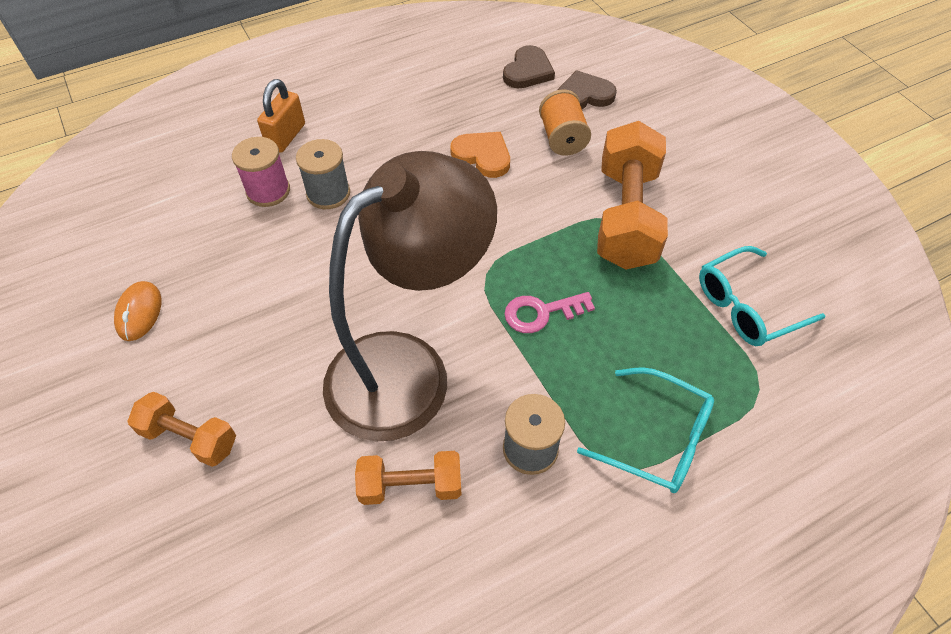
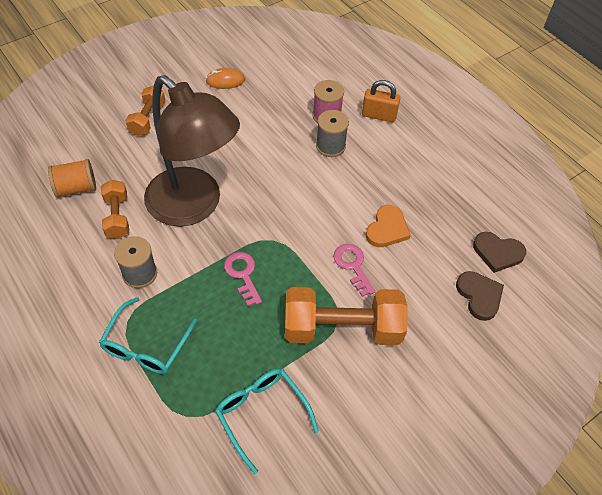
camera: 80 degrees right, 0 degrees up
orange spool [539,89,591,156] -> orange spool moved to [48,159,96,198]
none -> pink key [333,244,376,297]

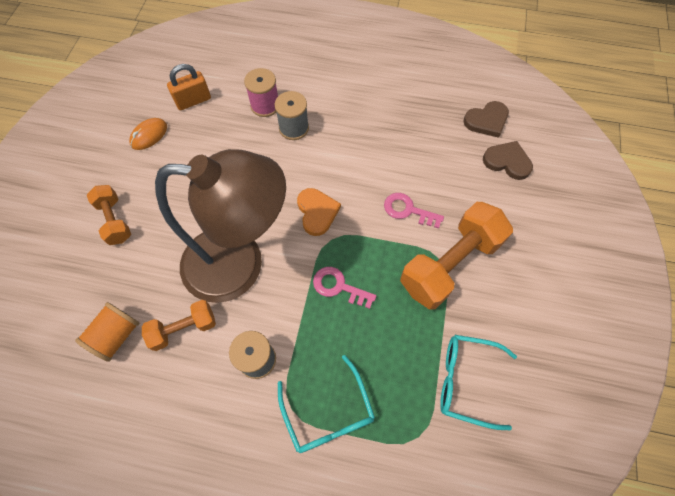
camera: 40 degrees left, 10 degrees up
orange dumbbell [101,180,129,239] -> orange dumbbell turned 60 degrees counterclockwise [142,300,216,351]
orange padlock [362,80,401,122] -> orange padlock moved to [167,64,211,110]
orange heart [366,205,411,247] -> orange heart moved to [297,188,341,236]

